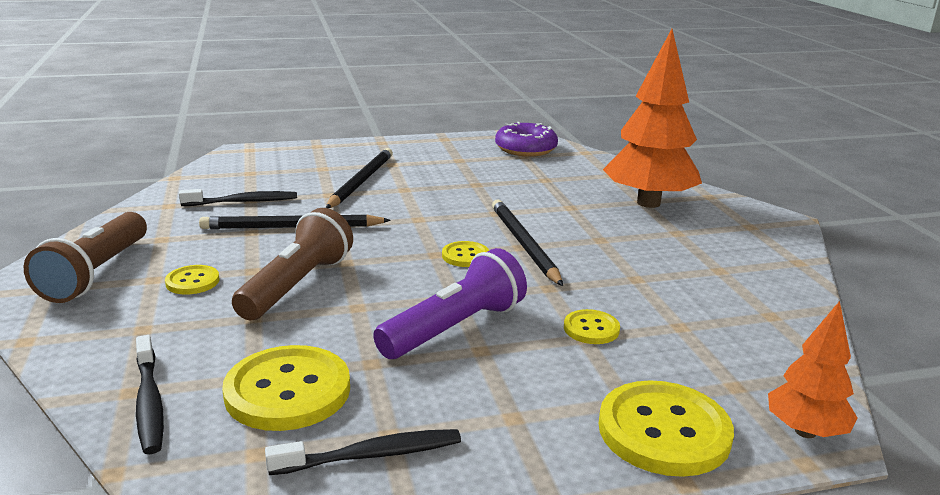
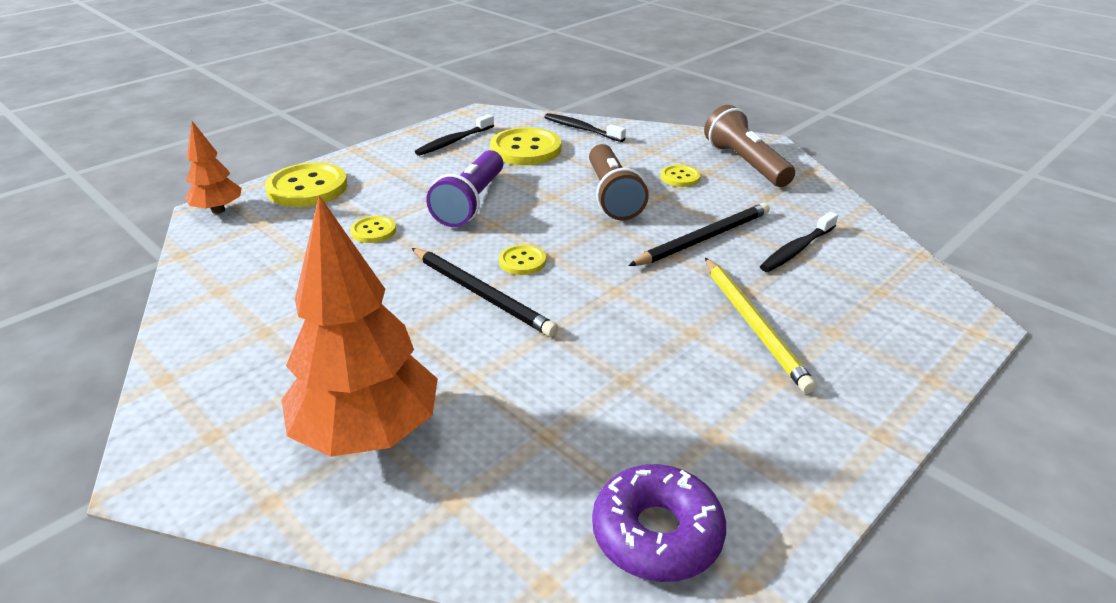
camera: 150 degrees right, 10 degrees up
black pencil [326,148,393,208] -> yellow pencil [705,258,817,393]

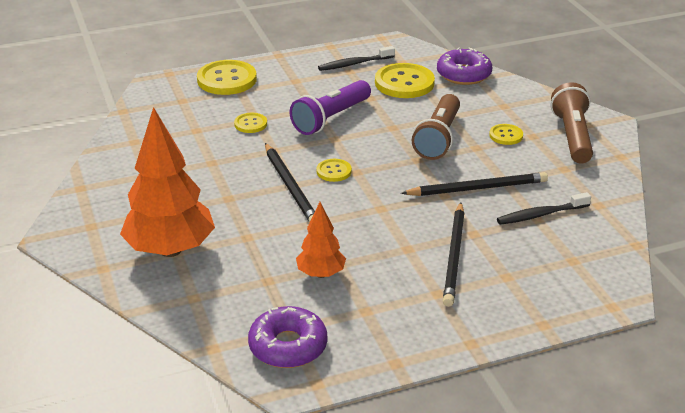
camera: 25 degrees right, 0 degrees up
orange tree [185,121,242,214] -> orange tree moved to [296,202,346,278]
black toothbrush [545,113,626,142] -> purple donut [437,47,492,85]
yellow pencil [705,258,817,393] -> black pencil [443,202,465,307]

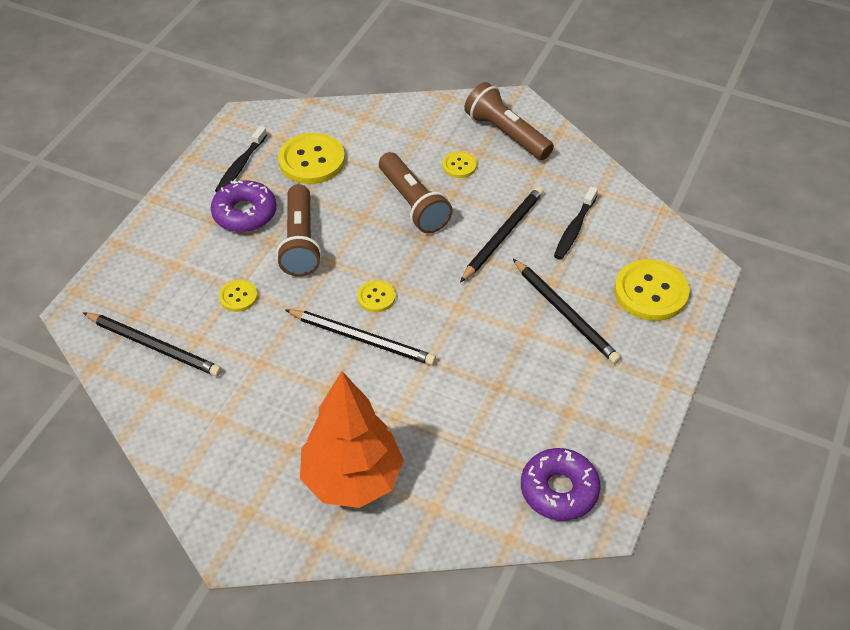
camera: 45 degrees left, 15 degrees up
yellow button [197,60,257,95] -> yellow button moved to [614,259,689,321]
purple flashlight [290,80,371,135] -> brown flashlight [276,184,322,277]
orange tree [296,202,346,278] -> none
purple donut [437,47,492,85] -> purple donut moved to [211,180,276,232]
none -> black pencil [83,312,222,376]

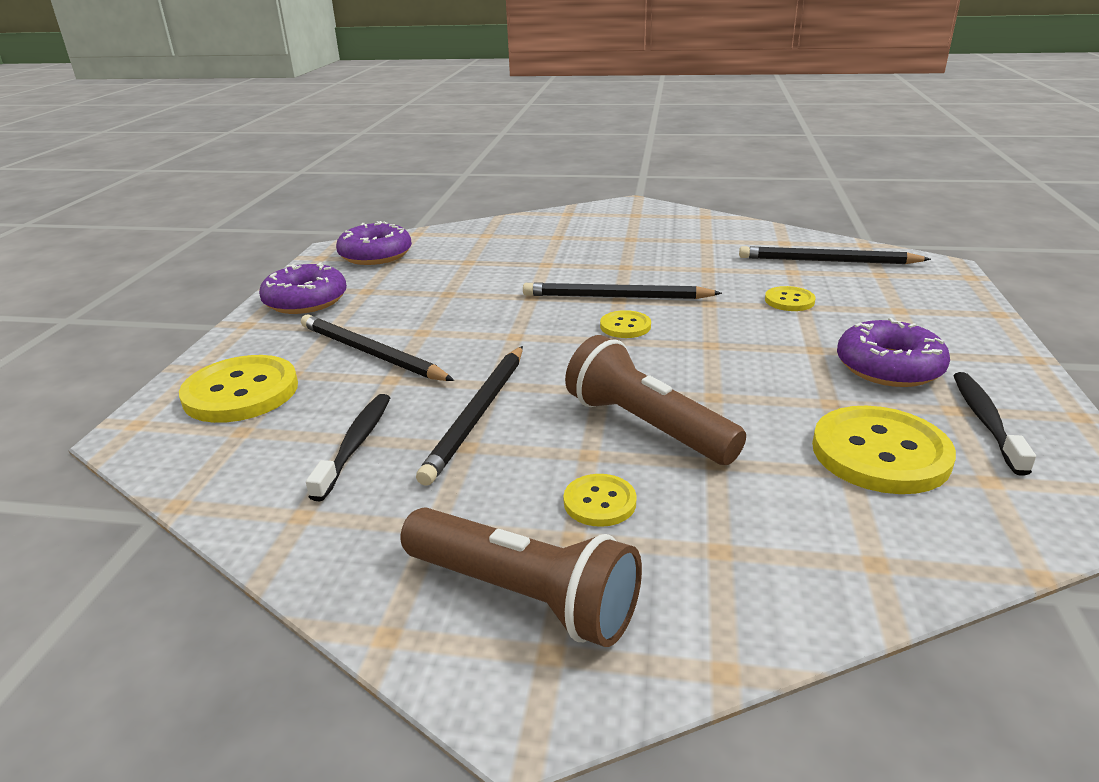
camera: 165 degrees right, 20 degrees down
brown flashlight [276,184,322,277] -> none
orange tree [300,371,404,508] -> none
none -> purple donut [259,262,347,314]

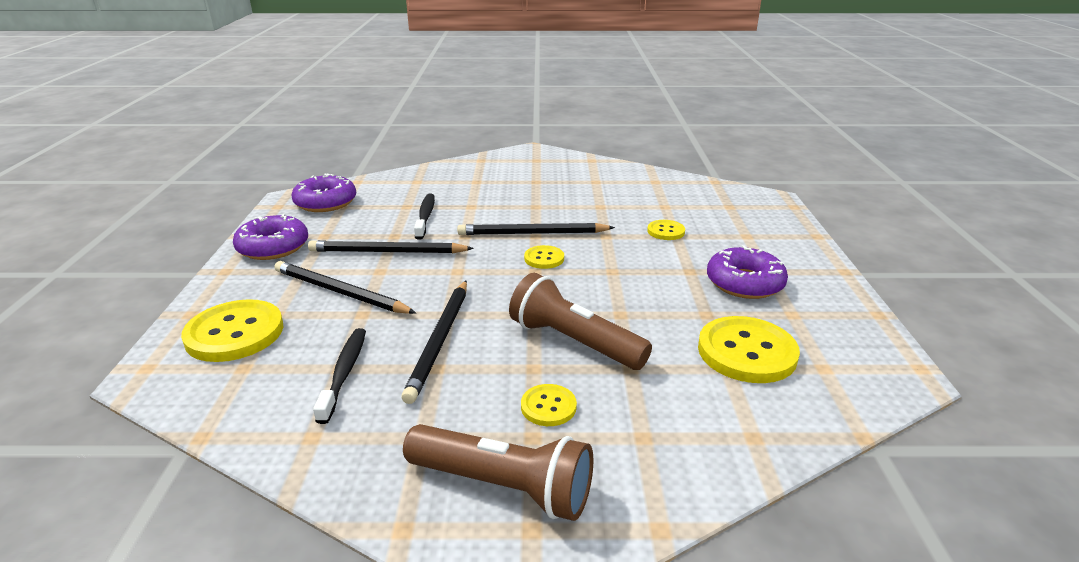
camera: 10 degrees left, 0 degrees up
black pencil [739,246,931,264] -> black pencil moved to [308,240,474,253]
black toothbrush [953,372,1036,476] -> black toothbrush moved to [414,193,435,240]

